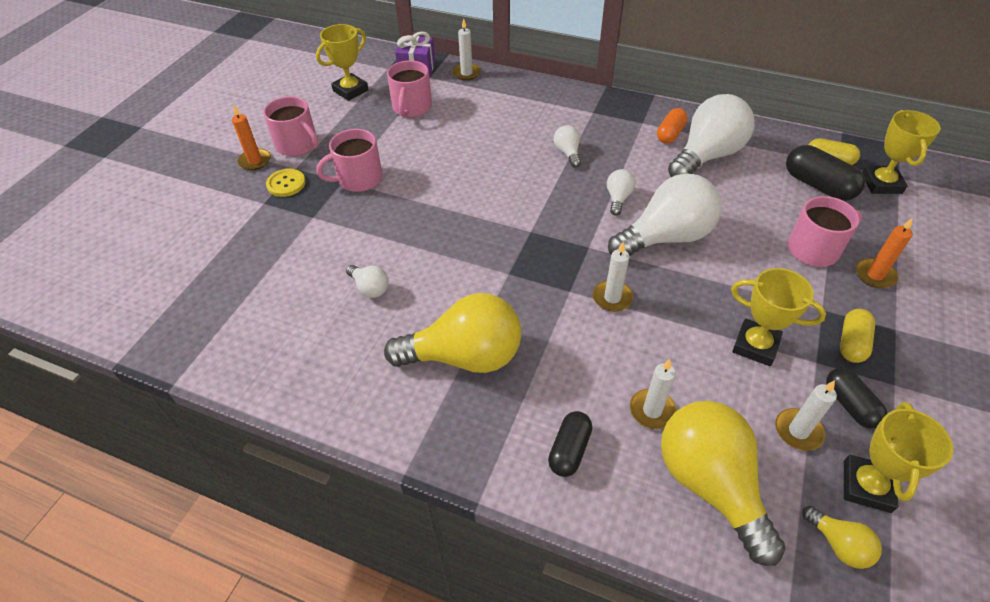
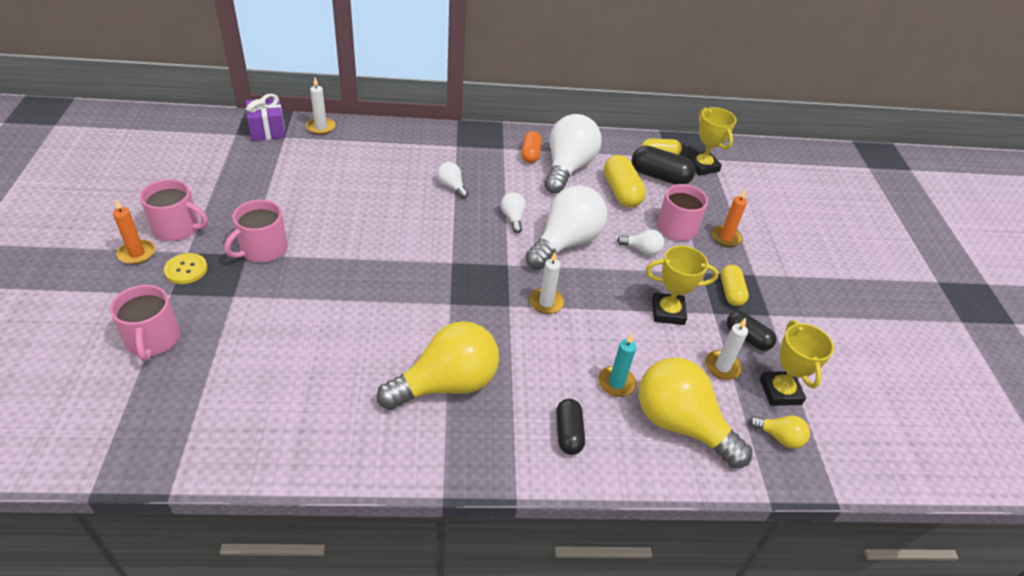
camera: 30 degrees left, 5 degrees down
yellow trophy [316,24,369,101] -> none
white light bulb [346,265,389,298] -> white light bulb moved to [617,229,664,256]
pink mug [387,60,432,117] -> pink mug moved to [110,285,180,361]
white candle [630,359,677,429] -> turquoise candle [598,334,636,397]
none -> yellow capsule [604,155,646,208]

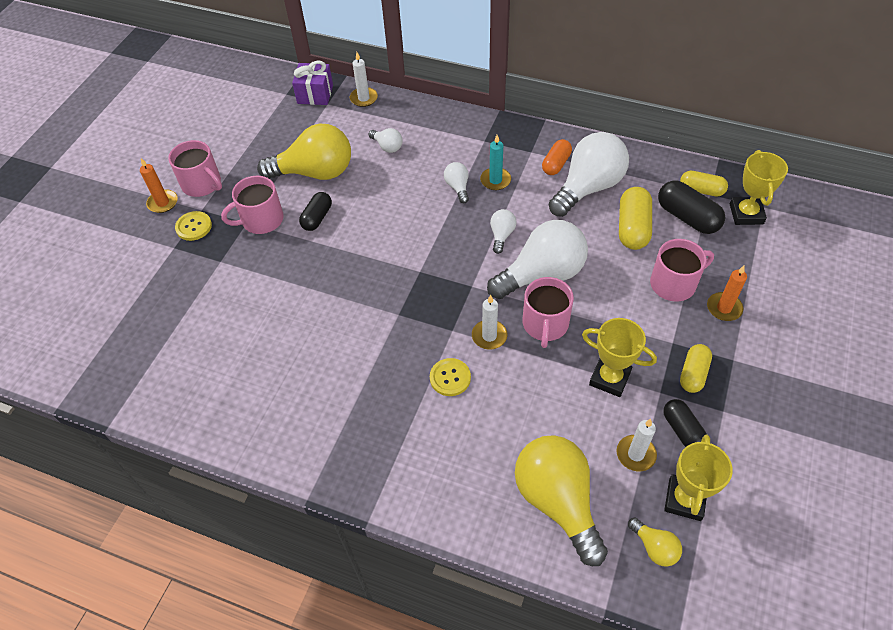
camera: 30 degrees right, 10 degrees up
pink mug [110,285,180,361] -> pink mug moved to [522,277,574,348]
yellow light bulb [377,321,499,410] -> yellow light bulb moved to [257,124,351,180]
black capsule [556,399,585,455] -> black capsule moved to [299,192,332,231]
turquoise candle [598,334,636,397] -> turquoise candle moved to [480,135,511,190]
white light bulb [617,229,664,256] -> white light bulb moved to [369,128,403,153]
none -> yellow button [430,358,471,396]

